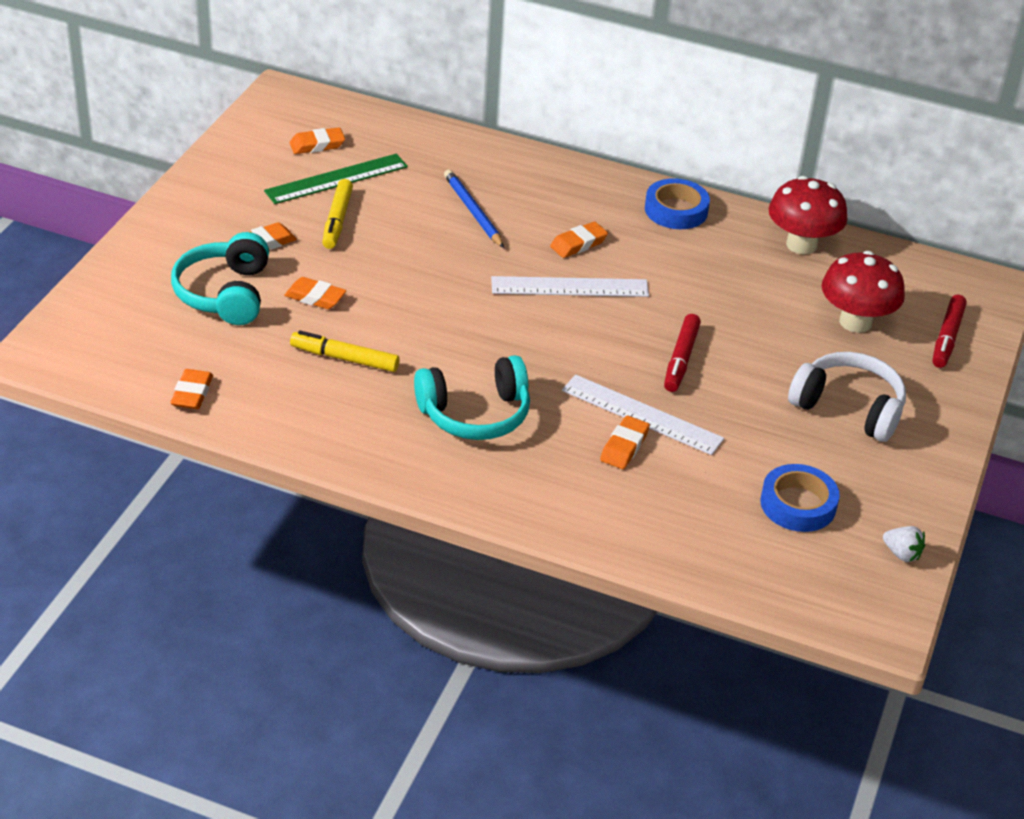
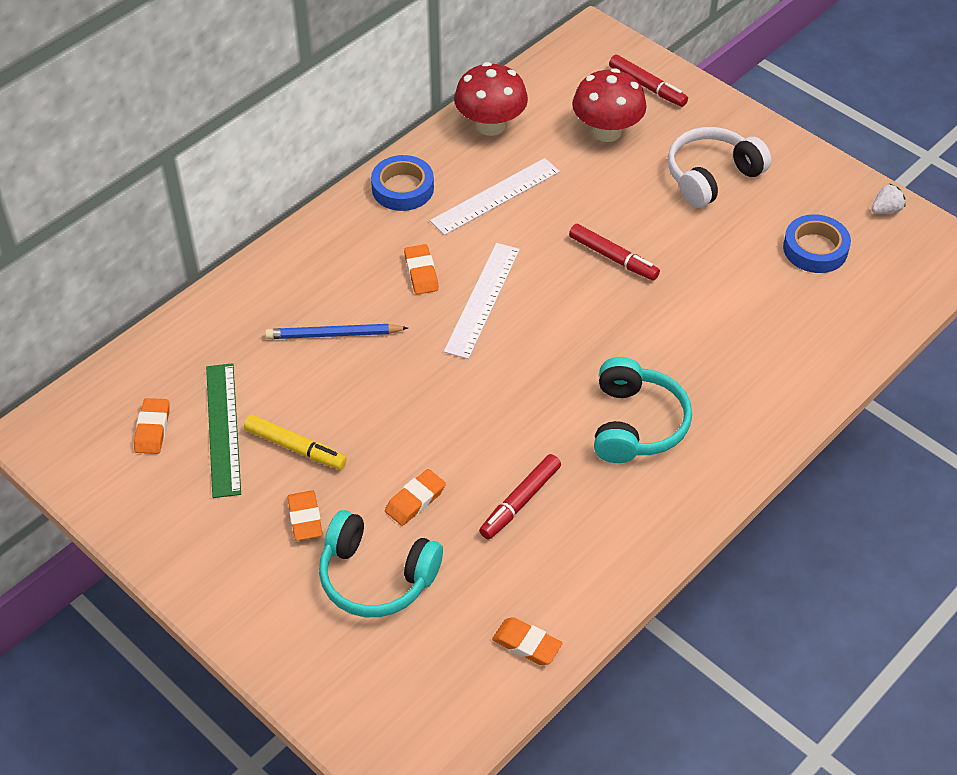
camera: 65 degrees left, 10 degrees up
yellow marker [290,330,400,372] -> red marker [479,454,561,540]
white ruler [562,375,724,455] -> white ruler moved to [430,158,560,235]
orange eraser [600,416,650,469] -> none

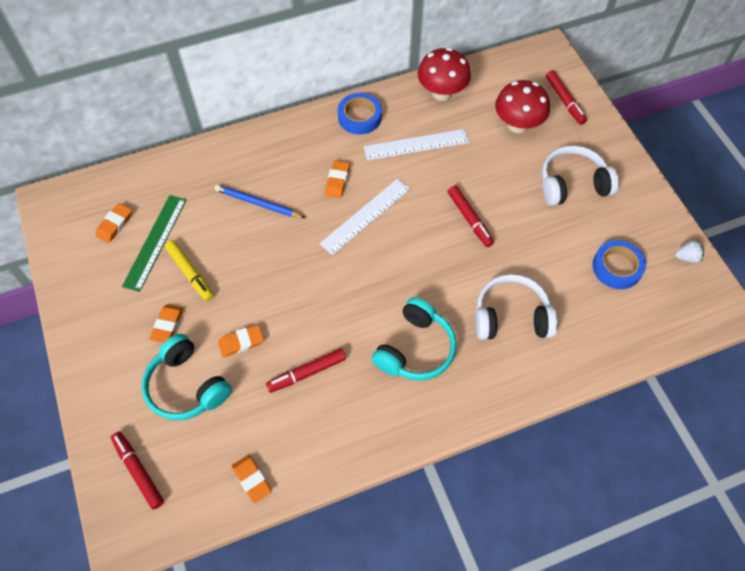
camera: 25 degrees right, 10 degrees up
none -> red marker [111,432,164,510]
none -> white headphones [475,274,558,340]

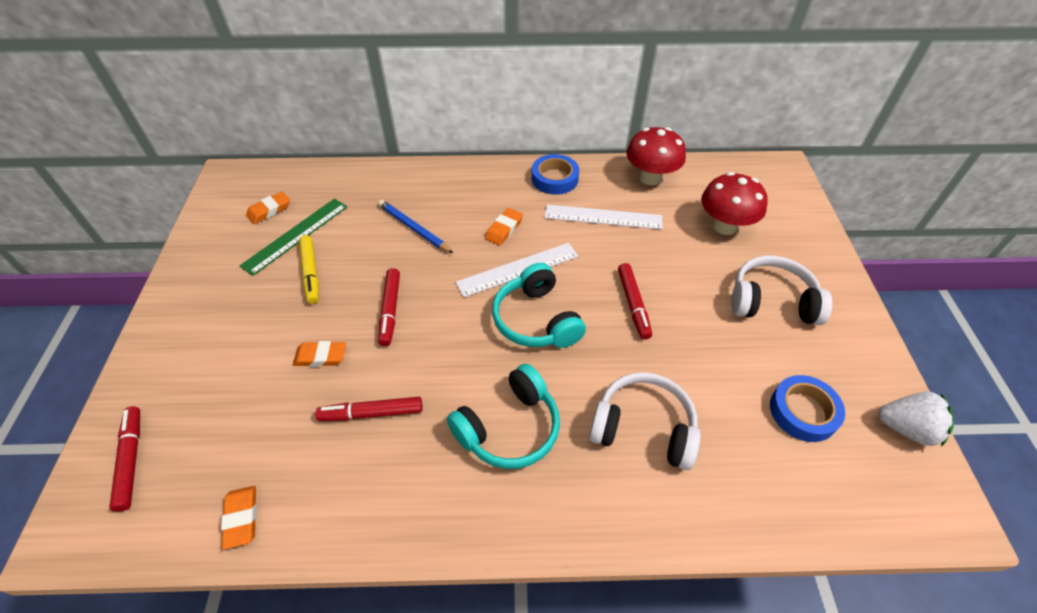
camera: 20 degrees right, 10 degrees down
turquoise headphones [141,334,232,420] -> turquoise headphones moved to [492,263,586,348]
orange eraser [150,305,183,343] -> none
red marker [546,70,587,125] -> red marker moved to [378,268,400,346]
white strawberry [675,240,704,263] -> white strawberry [878,392,954,447], size x1.67

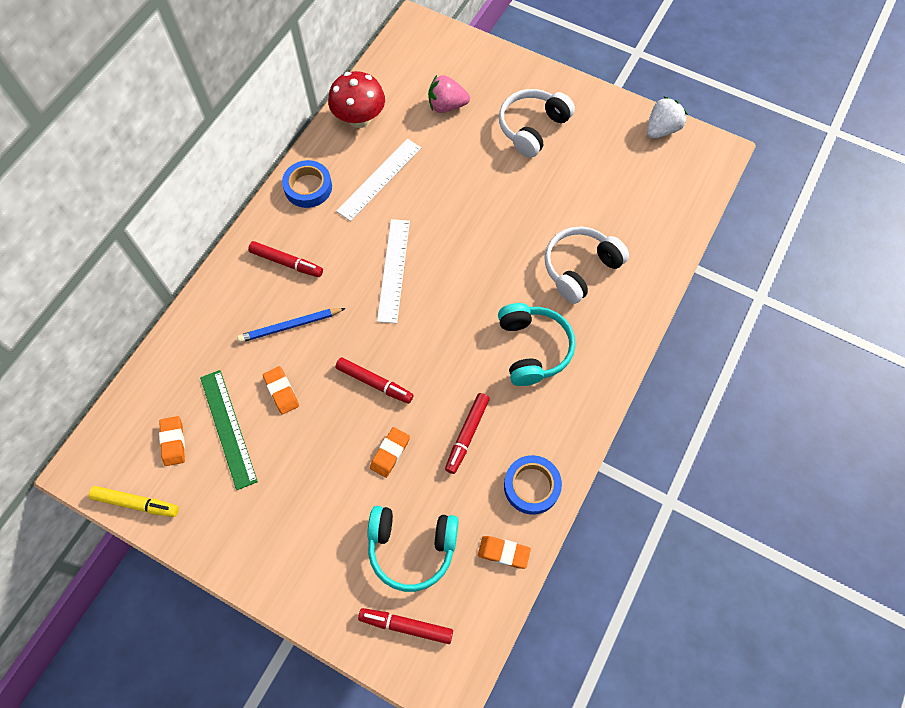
camera: 60 degrees left, 15 degrees up
yellow marker [299,235,319,304] -> yellow marker moved to [89,486,179,517]
orange eraser [485,208,523,246] -> orange eraser moved to [263,366,299,414]
turquoise headphones [492,263,586,348] -> turquoise headphones moved to [367,506,459,592]
red marker [618,263,652,340] -> red marker moved to [248,241,323,277]
red mushroom [701,172,768,235] -> pink strawberry [428,75,470,113]
blue tape [770,375,845,442] -> blue tape moved to [504,455,562,515]

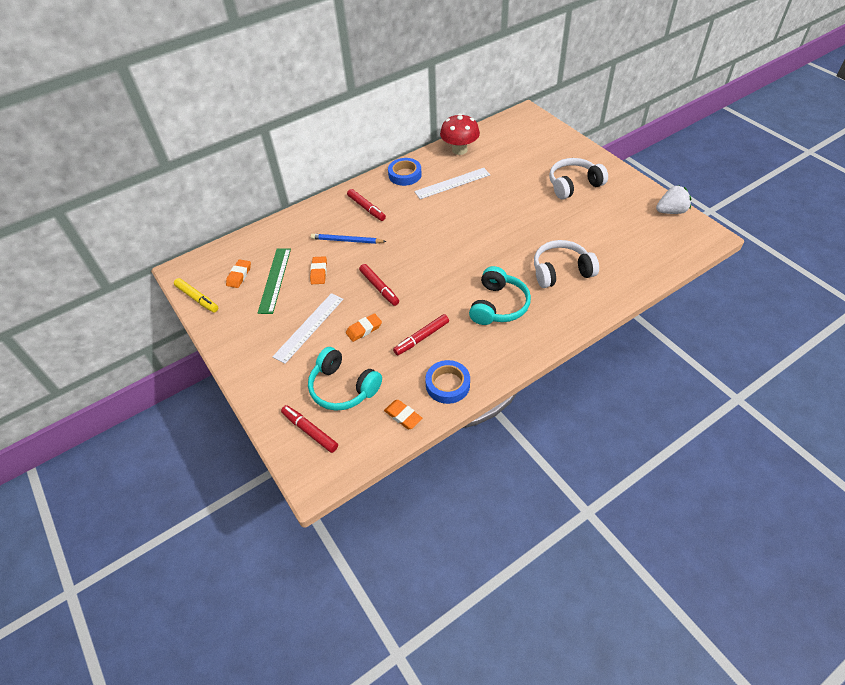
camera: 30 degrees right, 15 degrees down
white ruler [377,219,410,324] -> white ruler moved to [272,293,344,364]
pink strawberry [428,75,470,113] -> none

